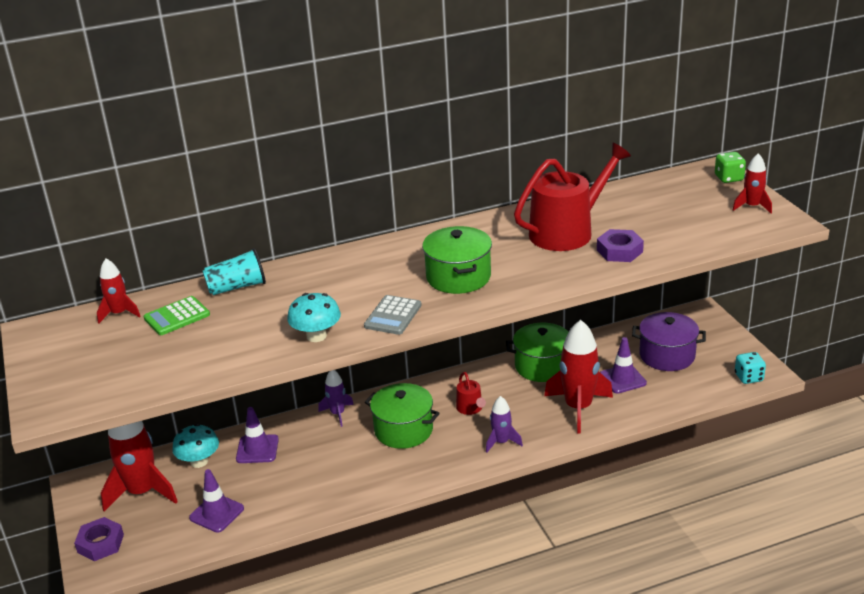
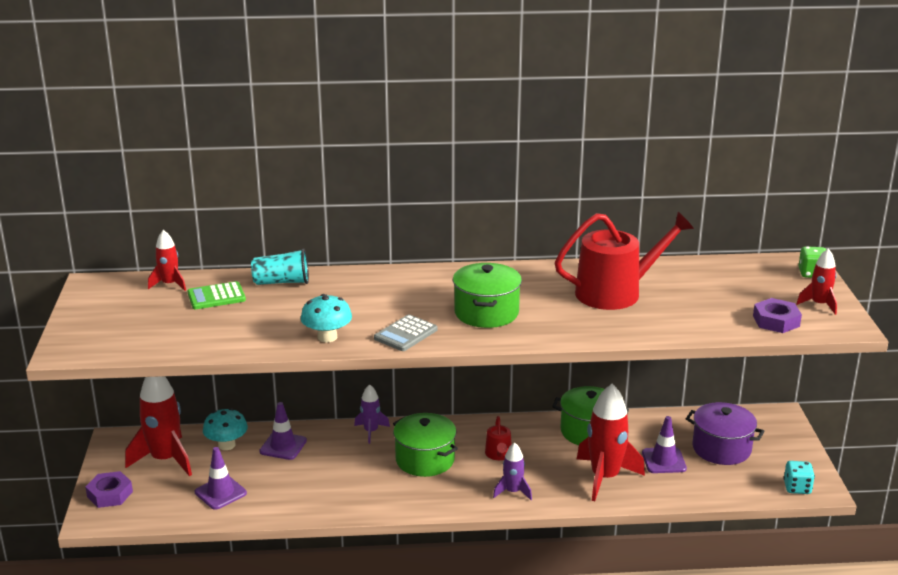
camera: 15 degrees right, 5 degrees down
purple nut [597,229,644,262] -> purple nut moved to [753,298,802,333]

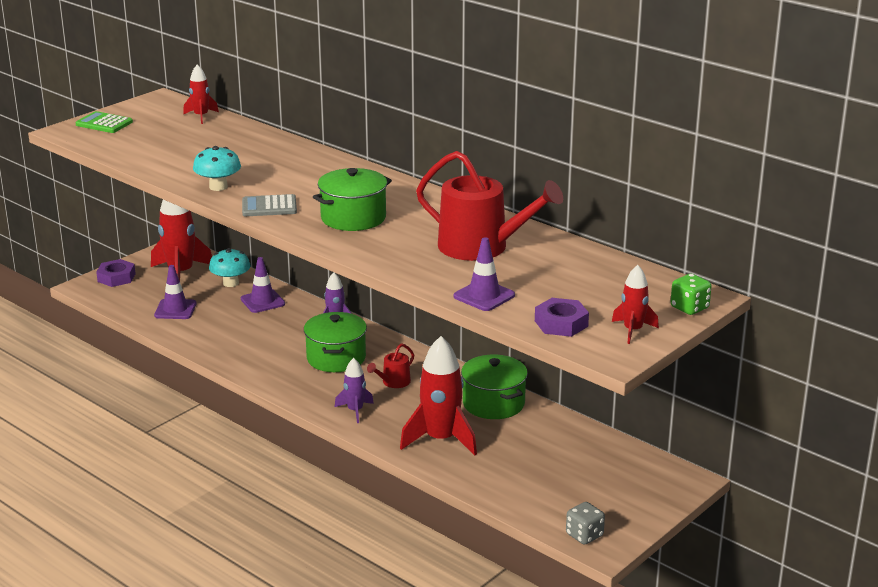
camera: 45 degrees right, 0 degrees up
green calculator [187,281,246,309] -> green calculator moved to [75,111,133,133]
turquoise cup [251,248,309,285] -> none
purple traffic cone [642,416,687,473] -> purple traffic cone moved to [453,237,515,311]
purple pot [686,402,764,465] -> none
turquoise dice [783,461,815,494] -> grey dice [566,502,605,545]

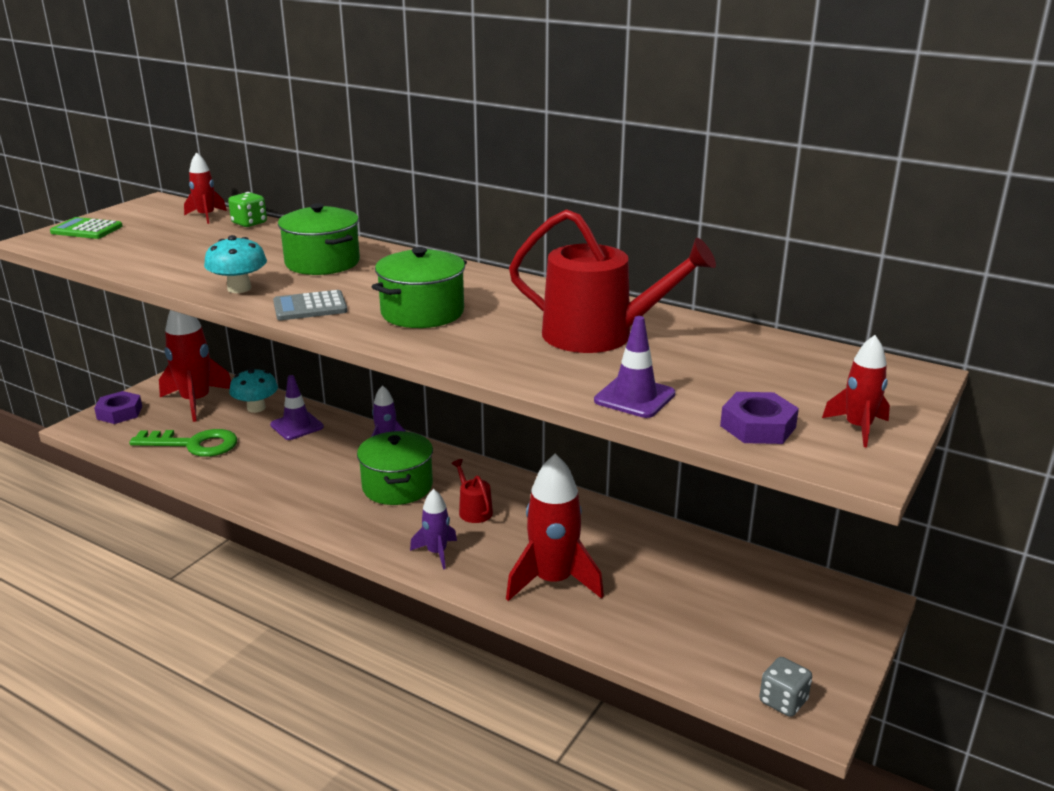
camera: 10 degrees left, 0 degrees up
purple traffic cone [154,265,197,319] -> green key [129,429,238,457]
red watering can [367,343,414,388] -> red watering can turned 120 degrees clockwise [451,459,493,523]
green pot [461,355,528,419] -> green pot moved to [278,203,360,275]
green dice [671,274,712,315] -> green dice moved to [228,192,267,227]

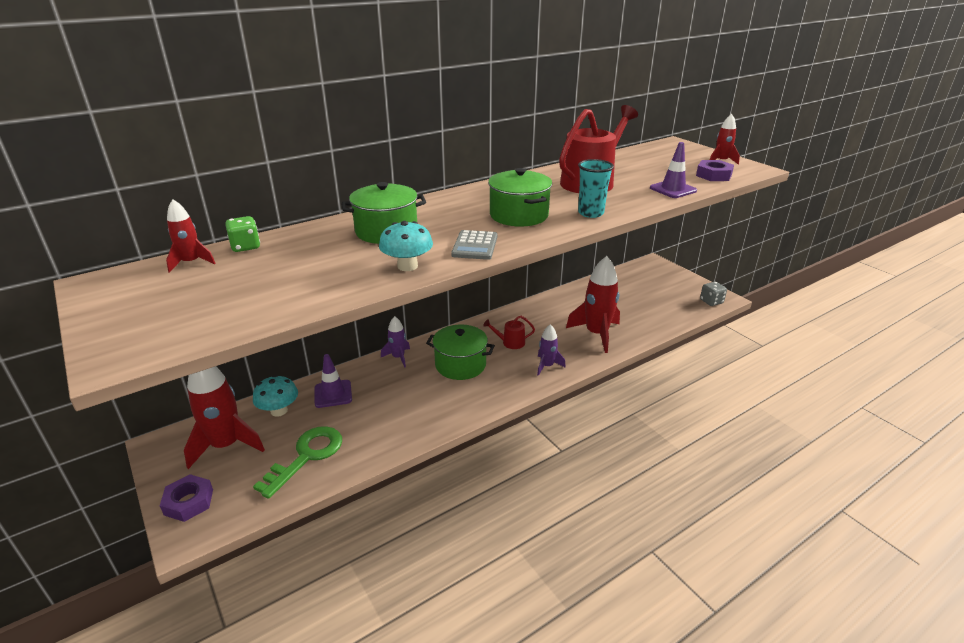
camera: 65 degrees left, 5 degrees up
green calculator [50,217,123,239] -> none
none -> turquoise cup [578,159,614,218]

